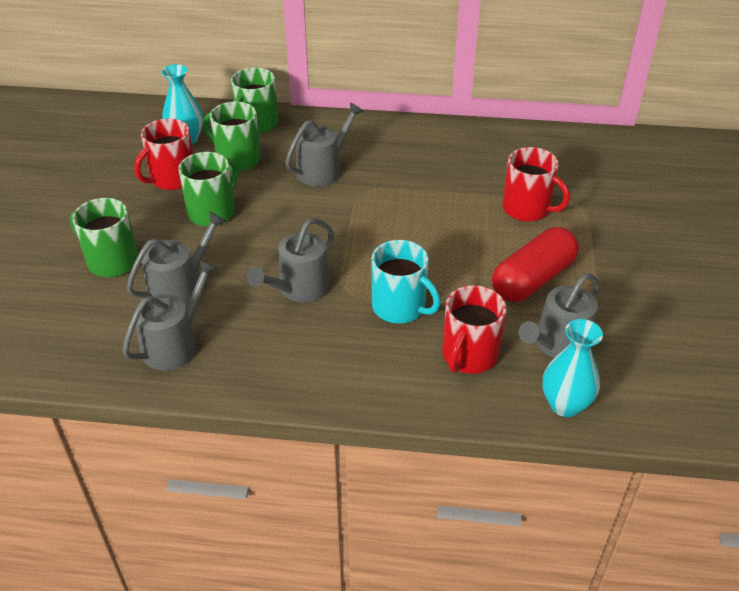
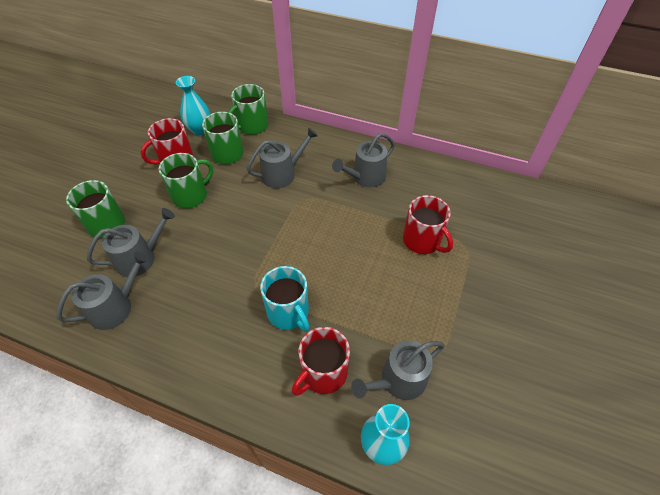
camera: 15 degrees right, 10 degrees up
grey watering can [247,218,334,303] -> grey watering can moved to [332,133,395,188]
red capsule [492,227,579,302] -> none

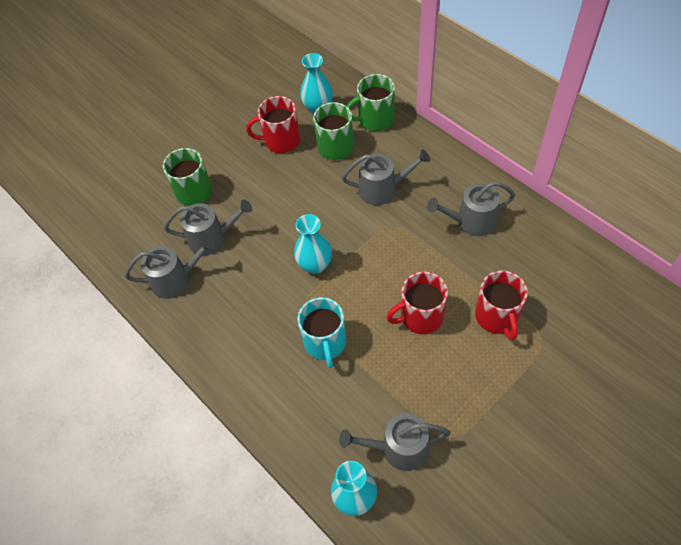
camera: 30 degrees right, 5 degrees up
green mug [159,153,213,209] -> none
red mug [292,327,350,396] -> red mug moved to [386,272,448,334]
none -> turquoise vase [294,214,332,274]

